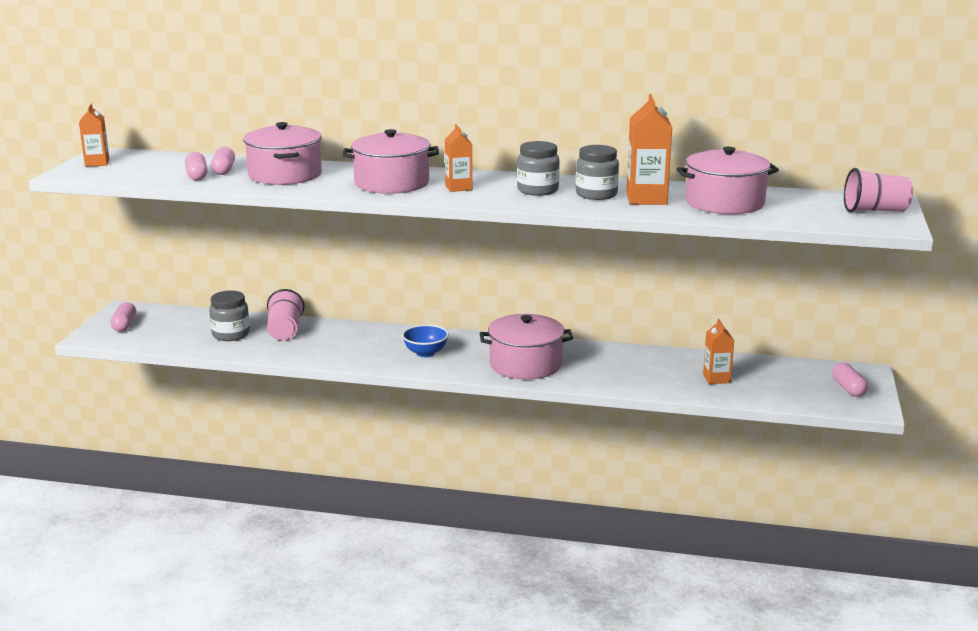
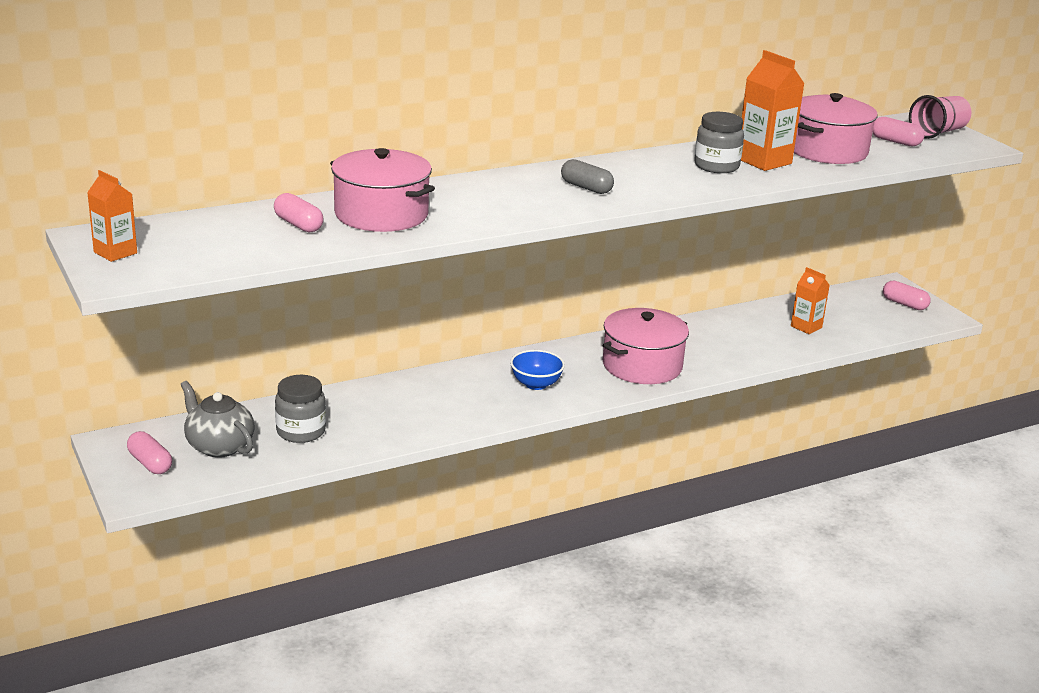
camera: 40 degrees left, 5 degrees up
pink capsule [185,152,208,181] -> pink capsule moved to [873,117,924,146]
pink cup [267,289,305,341] -> none
pink pot [343,129,439,194] -> none
orange carton [445,124,472,192] -> grey capsule [561,159,614,194]
grey jar [517,141,560,196] -> none
none -> grey teapot [181,381,255,458]

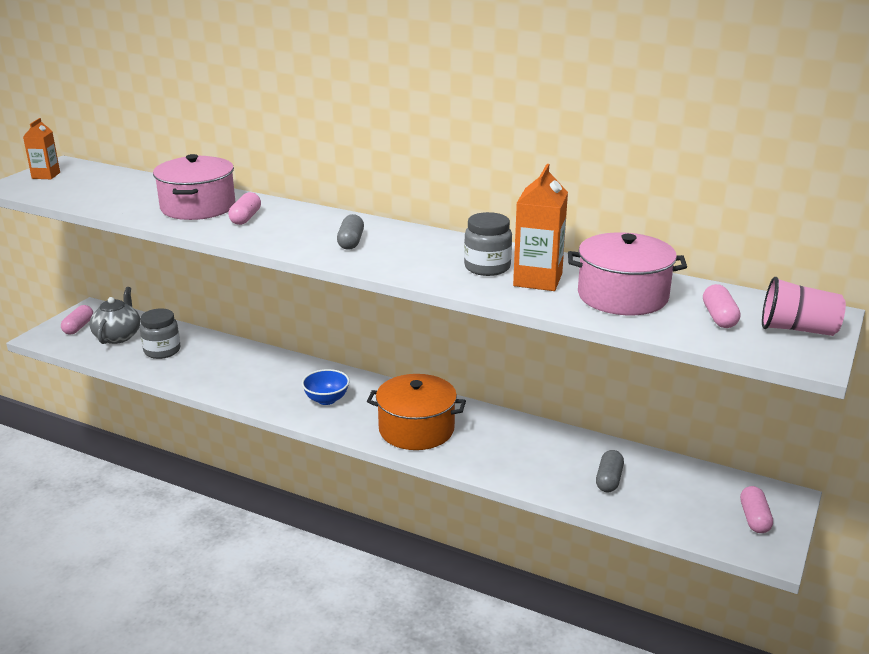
camera: 55 degrees right, 0 degrees up
pink capsule [274,193,323,232] -> pink capsule moved to [228,192,261,225]
pink pot [603,308,689,384] -> orange pot [367,374,466,450]
orange carton [791,267,830,334] -> grey capsule [596,450,624,492]

